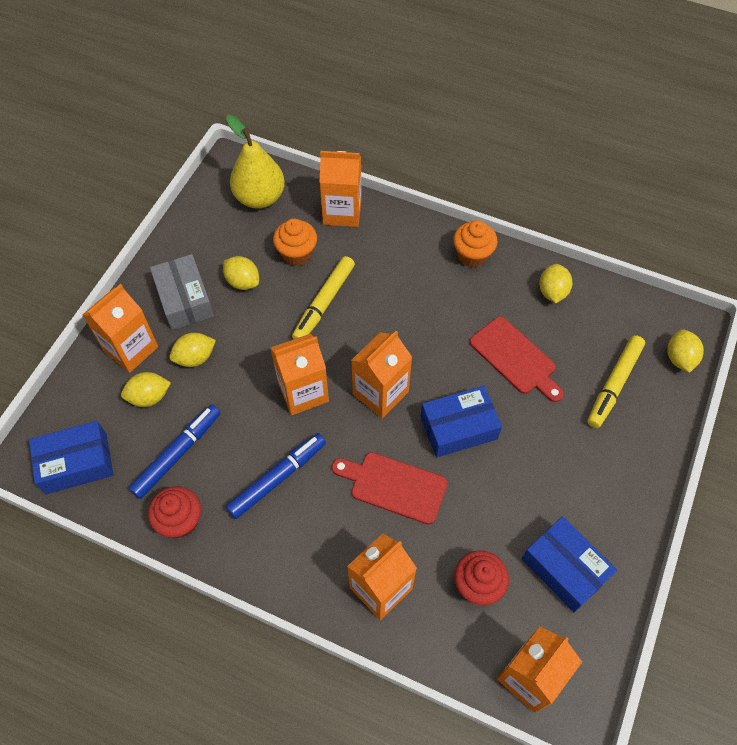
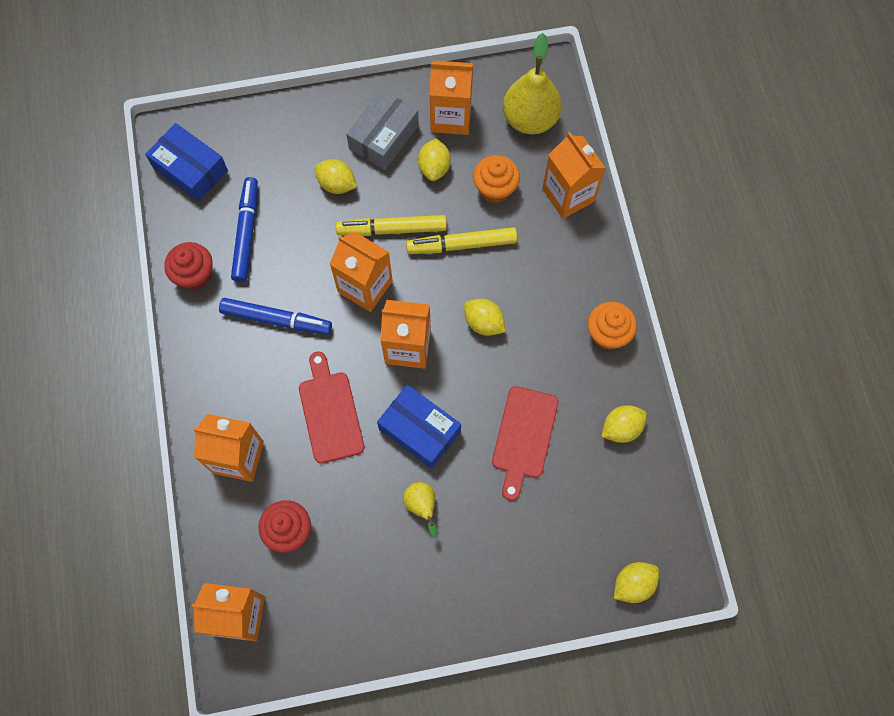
camera: 55 degrees right, 10 degrees up
orange carton [82,284,158,373] -> orange carton moved to [429,60,473,135]
yellow lemon [121,372,171,407] -> yellow lemon moved to [464,299,506,336]
blue marker [128,404,220,499] -> blue marker turned 90 degrees counterclockwise [231,177,258,282]
blue box [522,516,617,612] -> none
yellow marker [587,335,645,428] -> yellow marker moved to [336,215,447,236]
none -> yellow pear [403,482,437,537]

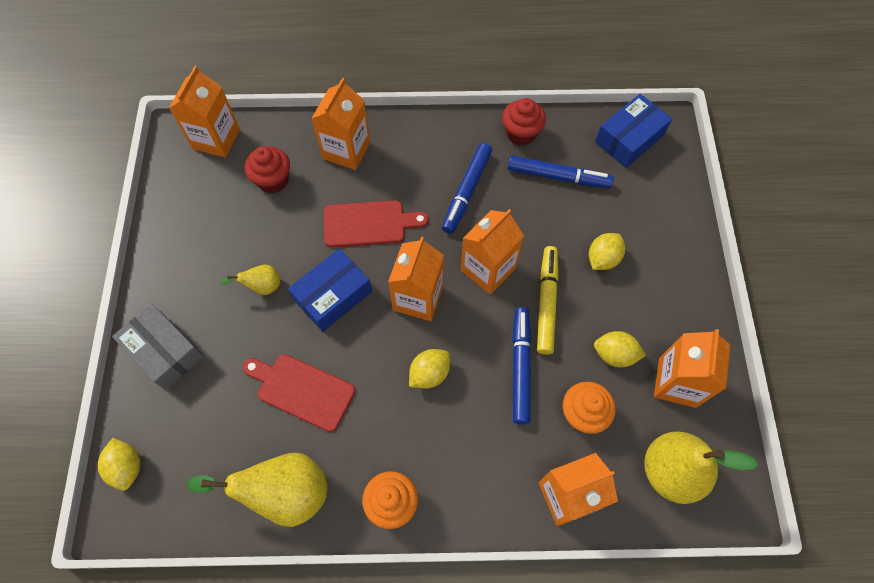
camera: 100 degrees right, 5 degrees down
grey box [346,89,419,170] -> grey box moved to [112,303,204,390]
yellow marker [406,227,517,254] -> blue marker [512,308,531,424]
yellow lemon [601,405,647,443] -> yellow pear [187,453,327,527]

